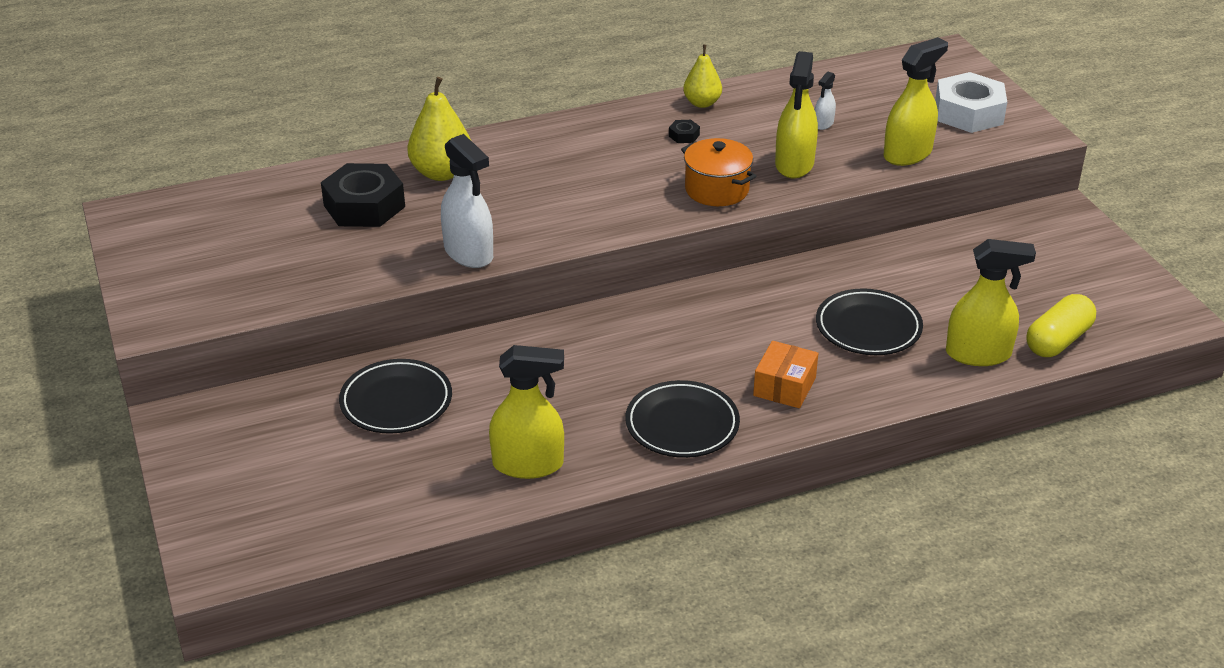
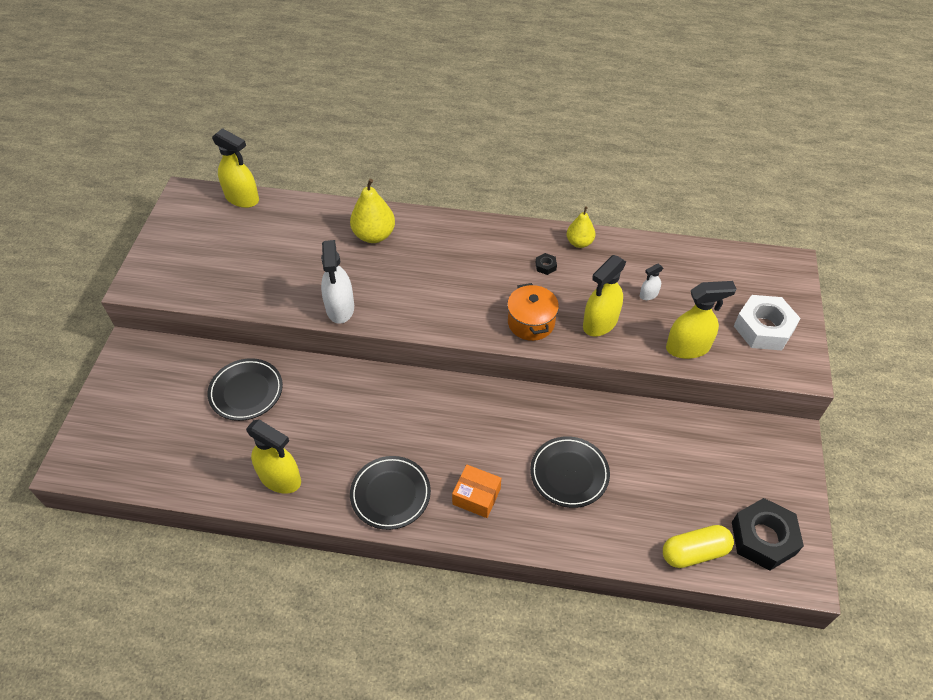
camera: 30 degrees right, 15 degrees up
black nut [321,163,405,227] -> black nut moved to [732,498,804,570]
orange box [753,341,818,408] -> orange box turned 60 degrees clockwise [452,465,501,518]
yellow spray bottle [946,239,1036,366] -> yellow spray bottle moved to [212,128,259,208]

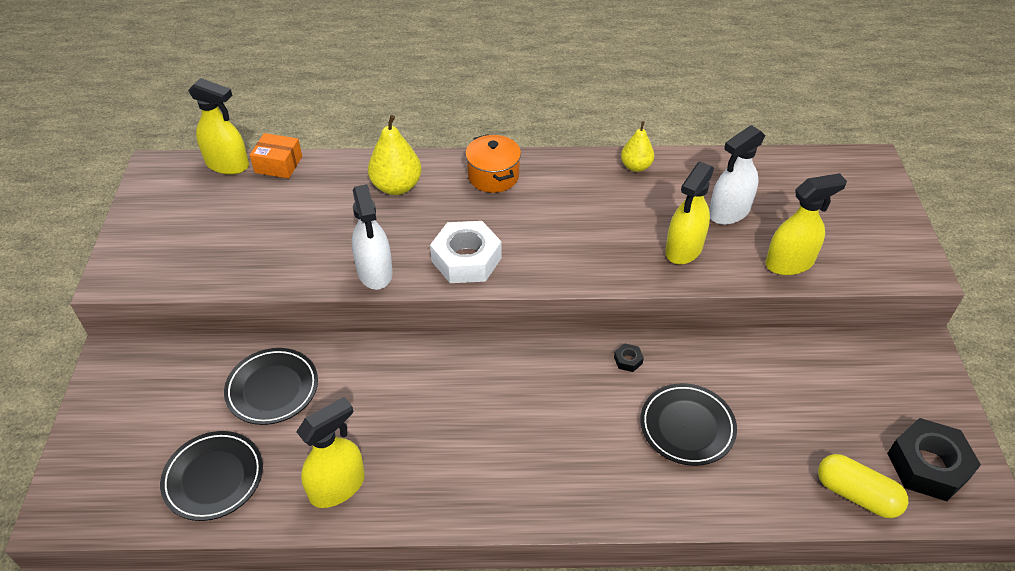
camera: 10 degrees left, 5 degrees down
yellow spray bottle [246,419,301,494] -> yellow spray bottle turned 60 degrees counterclockwise [296,397,365,508]
black plate [350,456,431,530] -> black plate moved to [160,431,263,521]
orange box [452,465,501,518] -> orange box moved to [250,133,302,179]
orange pot [507,283,559,341] -> orange pot moved to [465,134,521,193]
black nut [536,253,557,275] -> black nut moved to [614,343,644,372]
white spray bottle [640,264,663,300] -> white spray bottle [709,125,766,225], size x2.06
yellow capsule [663,525,734,568] -> yellow capsule turned 60 degrees clockwise [818,454,908,518]
white nut [734,295,801,351] -> white nut moved to [430,221,502,283]

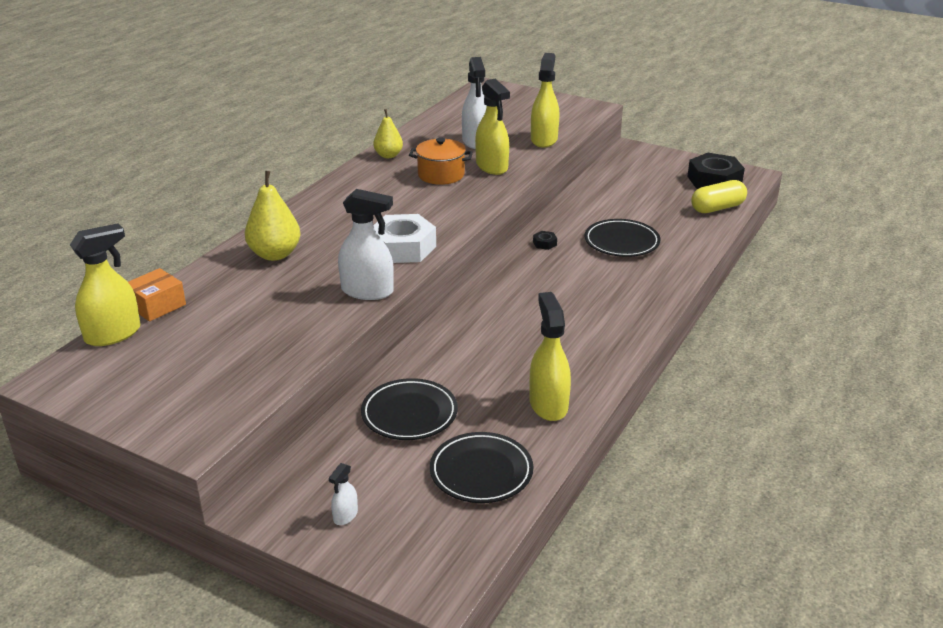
camera: 60 degrees left, 15 degrees down
orange pot [465,134,521,193] -> orange pot moved to [409,138,473,185]
none -> white spray bottle [329,463,358,525]

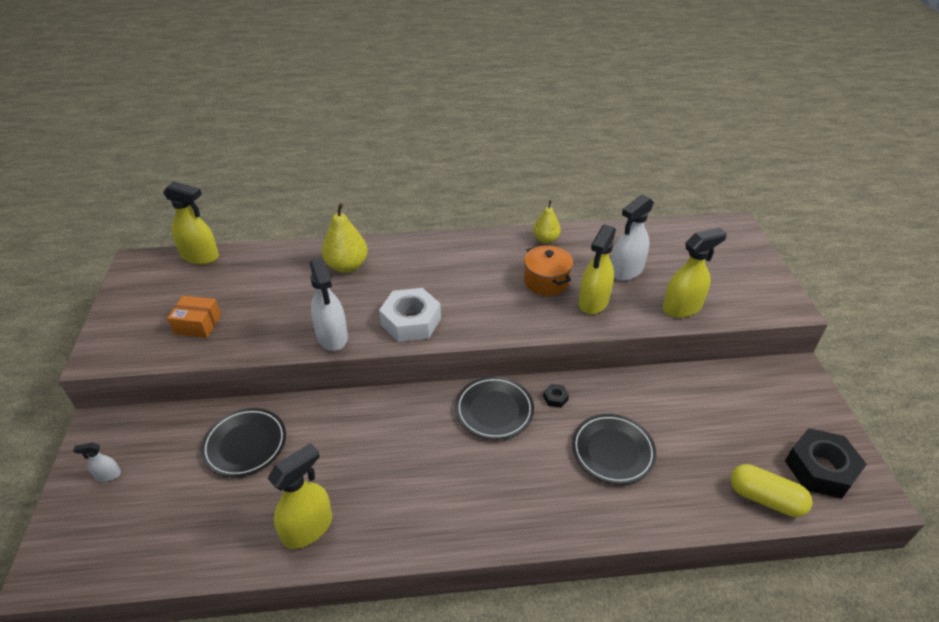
camera: 55 degrees right, 10 degrees up
orange box [128,268,186,322] -> orange box moved to [167,296,221,338]
black plate [430,432,533,503] -> black plate moved to [455,376,534,440]

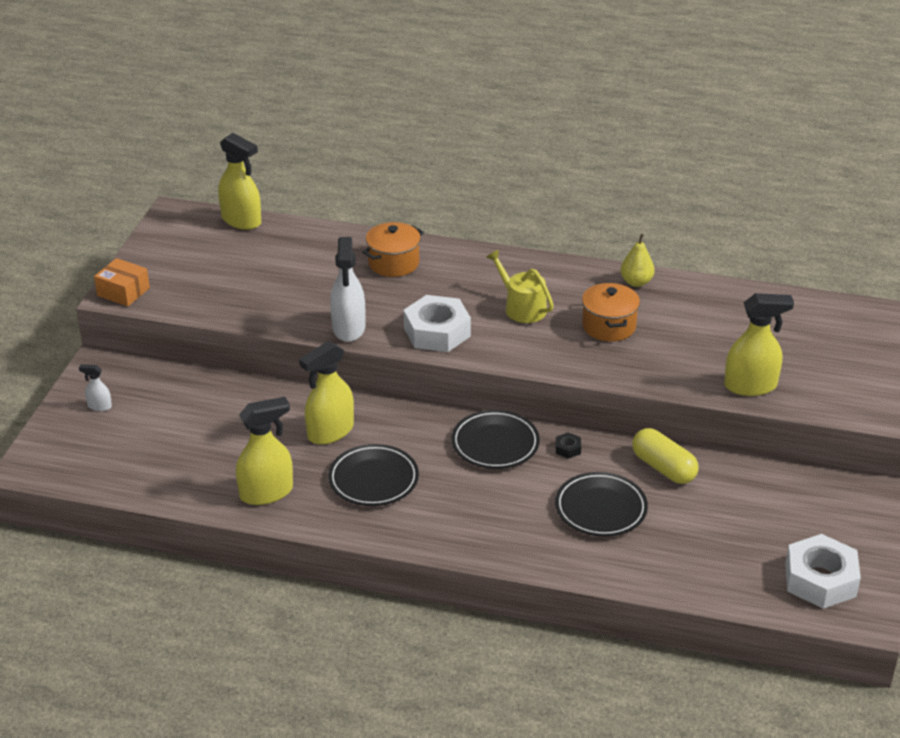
camera: 20 degrees right, 5 degrees down
orange box [167,296,221,338] -> orange box moved to [94,258,150,306]
black plate [201,408,286,477] -> black plate moved to [328,444,419,506]
yellow pear [322,203,368,273] -> orange pot [362,222,424,277]
yellow spray bottle [579,224,616,314] -> yellow spray bottle moved to [299,341,354,445]
white spray bottle [612,195,654,281] -> none
yellow capsule [730,464,812,517] -> yellow capsule moved to [632,428,699,484]
black nut [785,428,867,499] -> white nut [785,534,861,609]
none -> yellow watering can [486,250,554,323]

